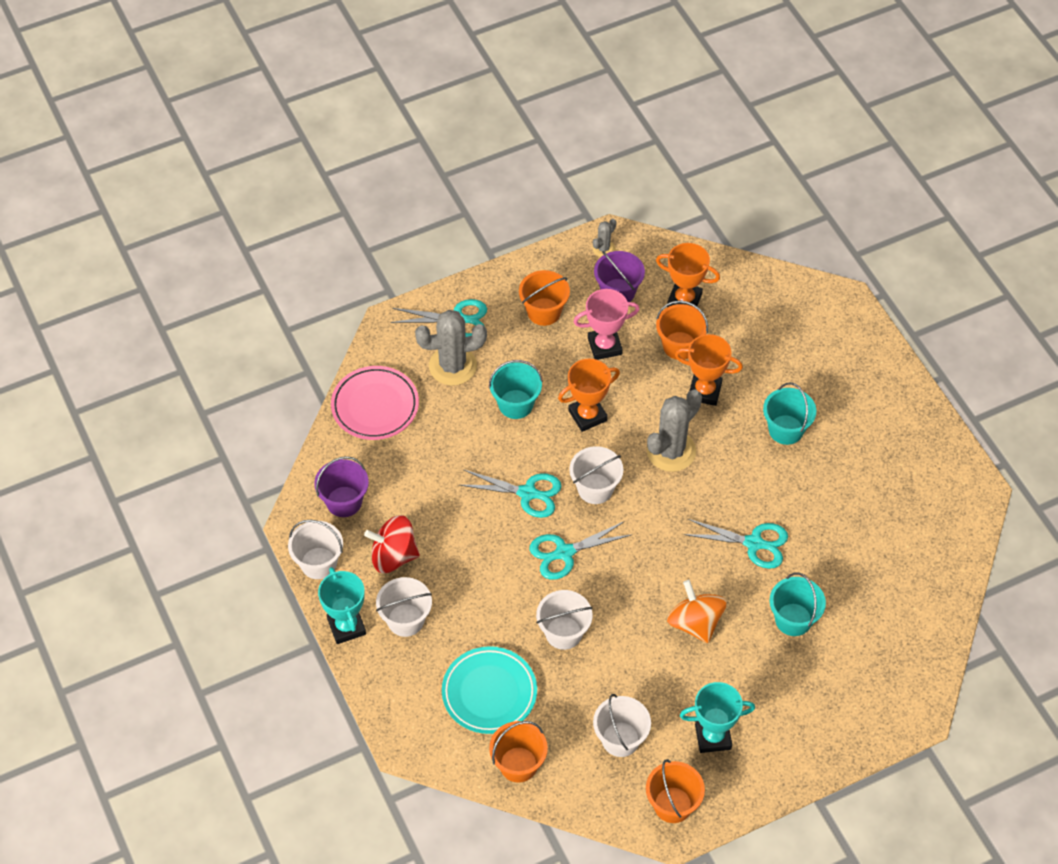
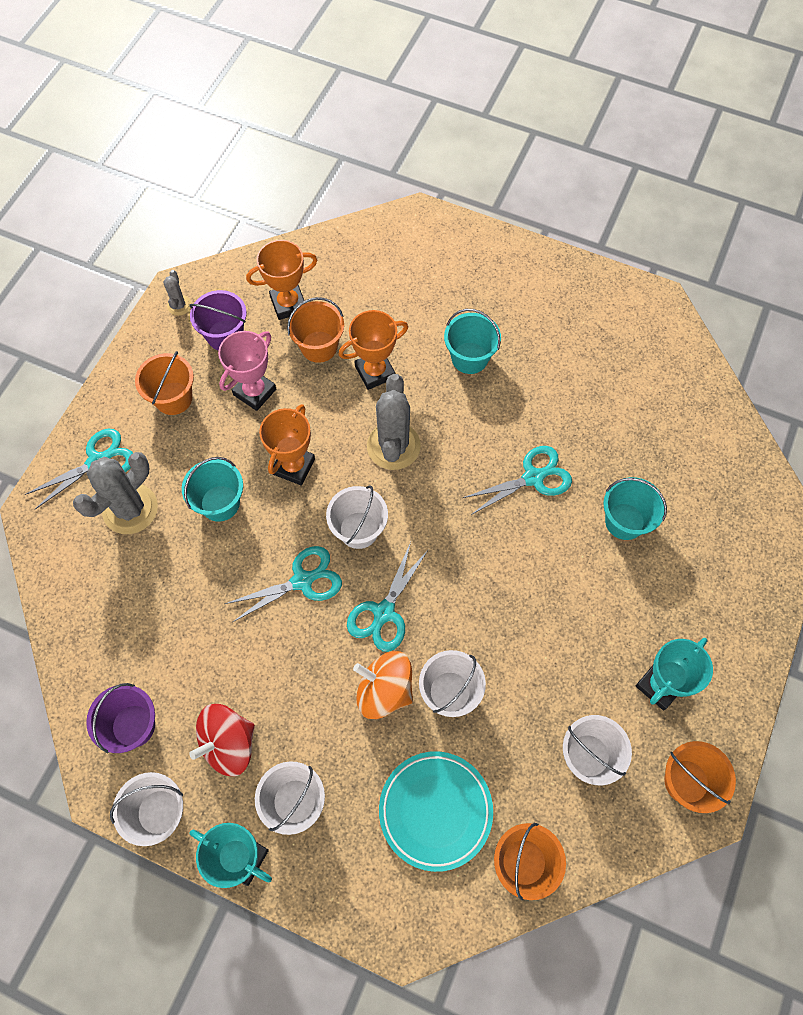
camera: 40 degrees left, 10 degrees up
pink plate [331,366,419,440] -> none
orange spinning top [667,580,727,643] -> orange spinning top moved to [353,651,413,719]

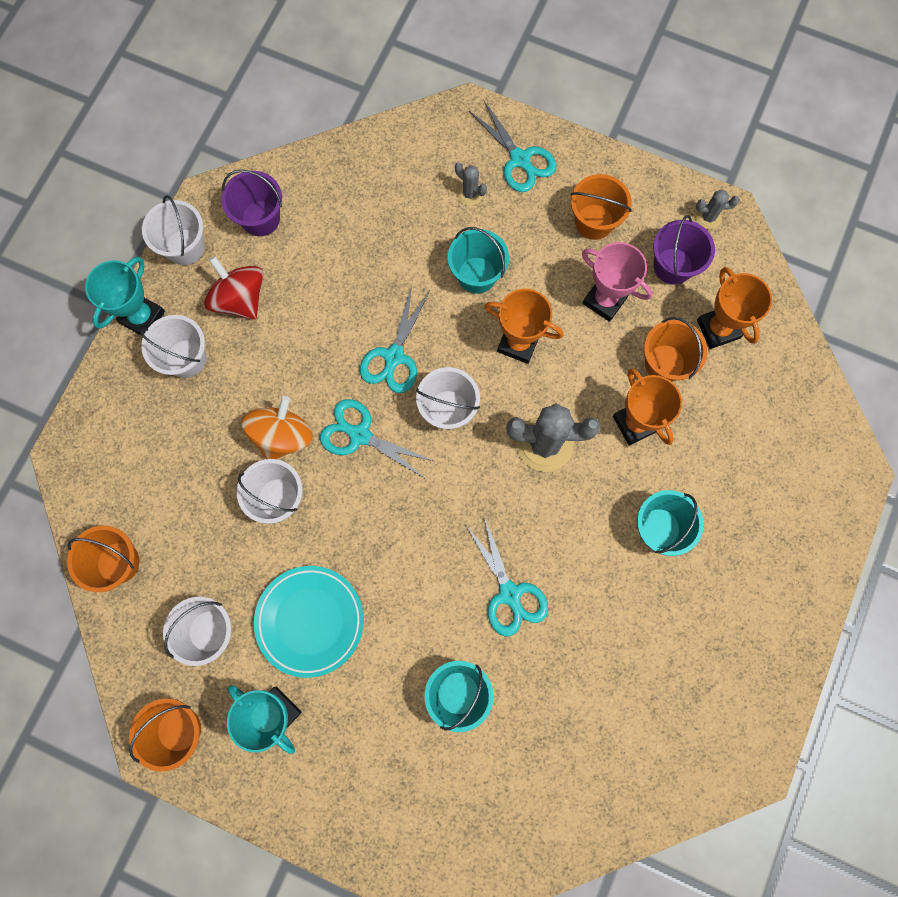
camera: 90 degrees right, 10 degrees up
grey cactus [73,452,158,534] -> grey cactus [455,163,487,206], size x0.48
turquoise scissors [225,546,342,622] -> turquoise scissors turned 45 degrees clockwise [360,285,430,393]
turquoise plate [379,751,493,872] -> turquoise plate moved to [254,566,364,678]

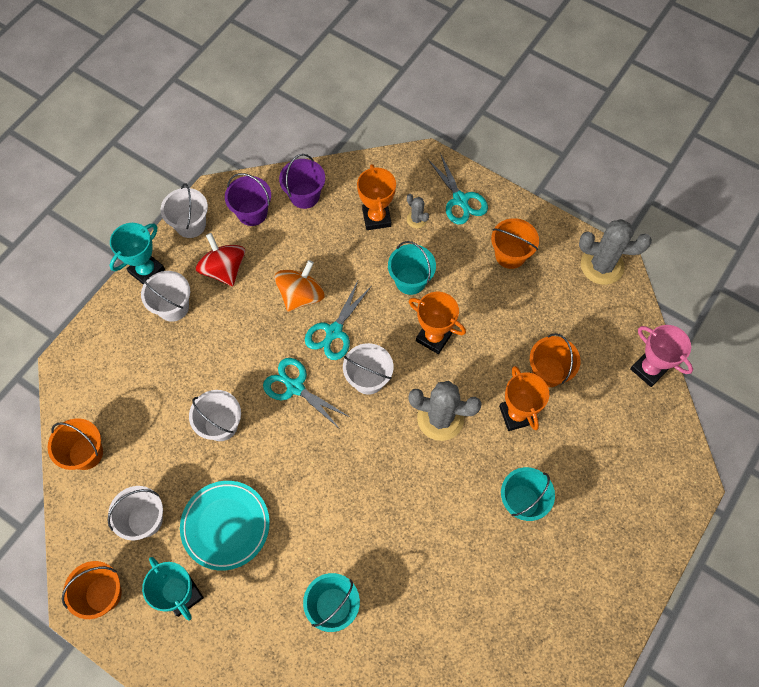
camera: 10 degrees right, 10 degrees down
orange spinning top [242,396,313,459] -> orange spinning top moved to [275,260,325,312]
turquoise scissors [465,516,548,636] -> none
pink trophy [582,242,653,322] -> pink trophy moved to [630,325,693,387]
purple bucket [653,215,715,285] -> purple bucket moved to [279,154,325,209]
grey cactus [696,189,740,229] -> grey cactus [579,219,652,285], size x2.07
orange trophy [697,267,772,349] -> orange trophy moved to [357,164,396,230]

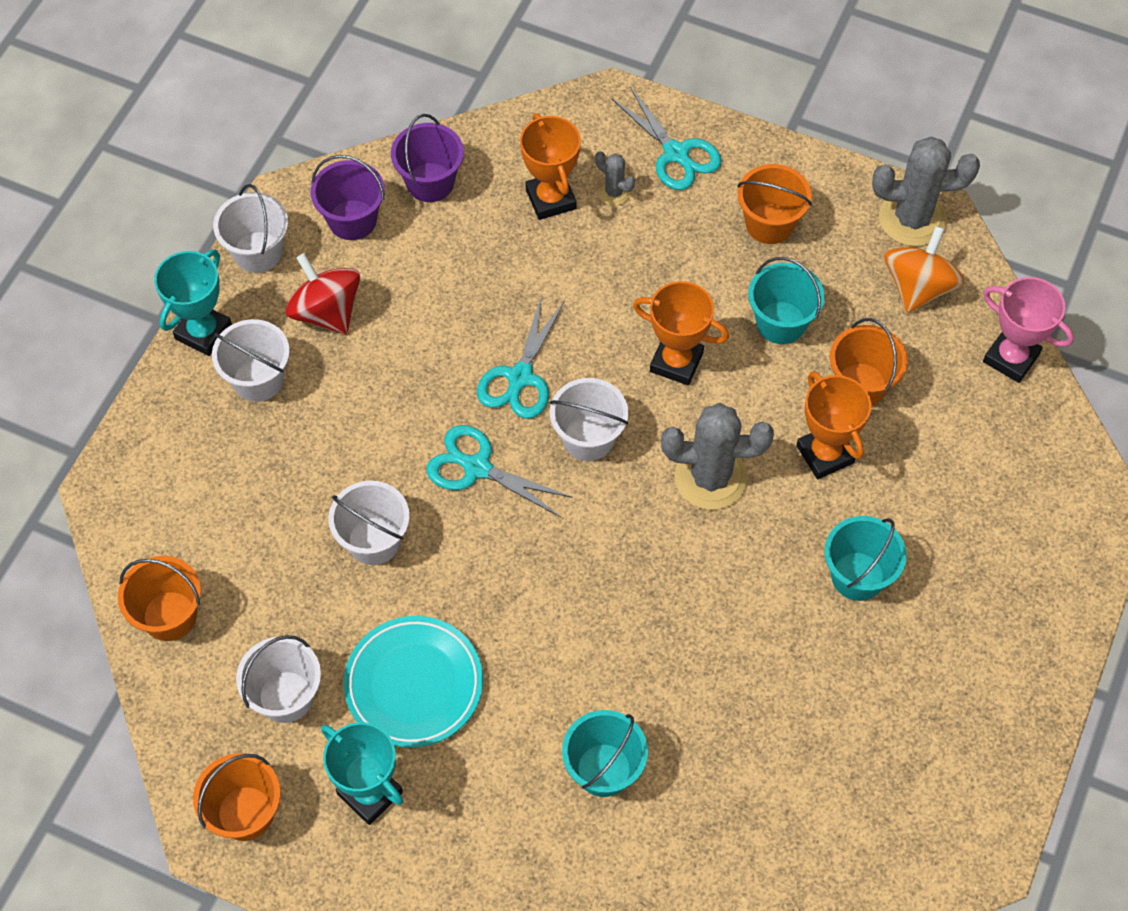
camera: 10 degrees left, 5 degrees down
orange spinning top [275,260,325,312] -> orange spinning top moved to [885,226,965,313]
turquoise bucket [388,241,436,295] -> turquoise bucket moved to [748,257,825,344]

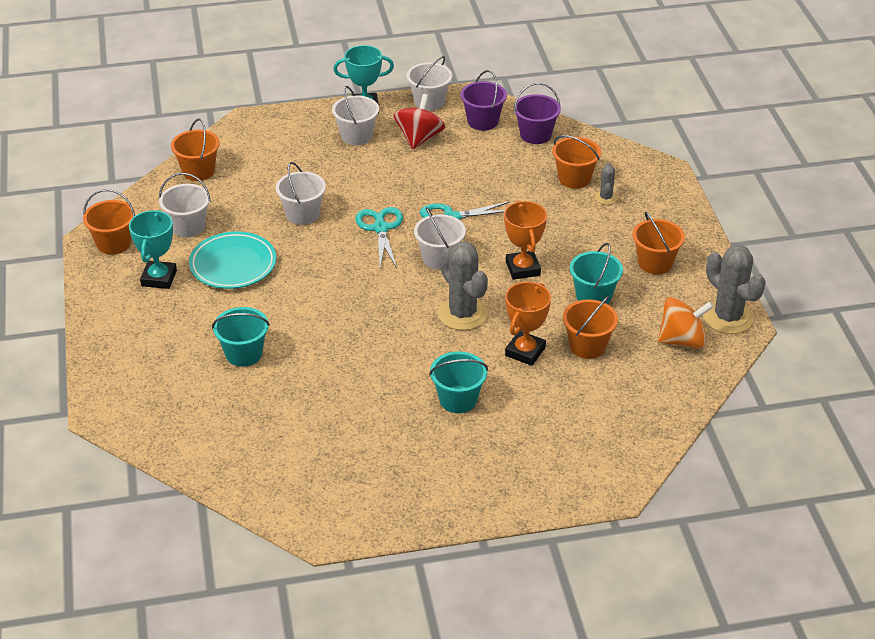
camera: 55 degrees right, 20 degrees down
orange trophy [520,113,581,220] -> orange bucket [552,135,601,189]
turquoise scissors [612,87,721,190] -> none
pink trophy [983,277,1074,383] -> none

